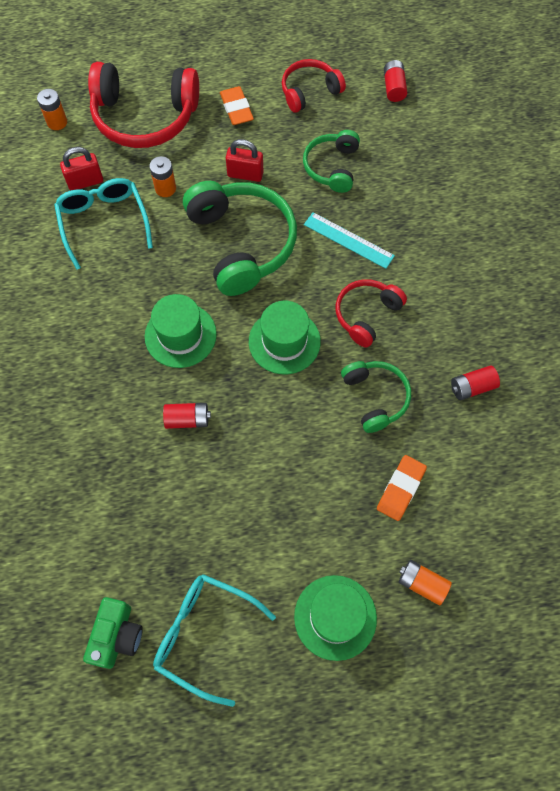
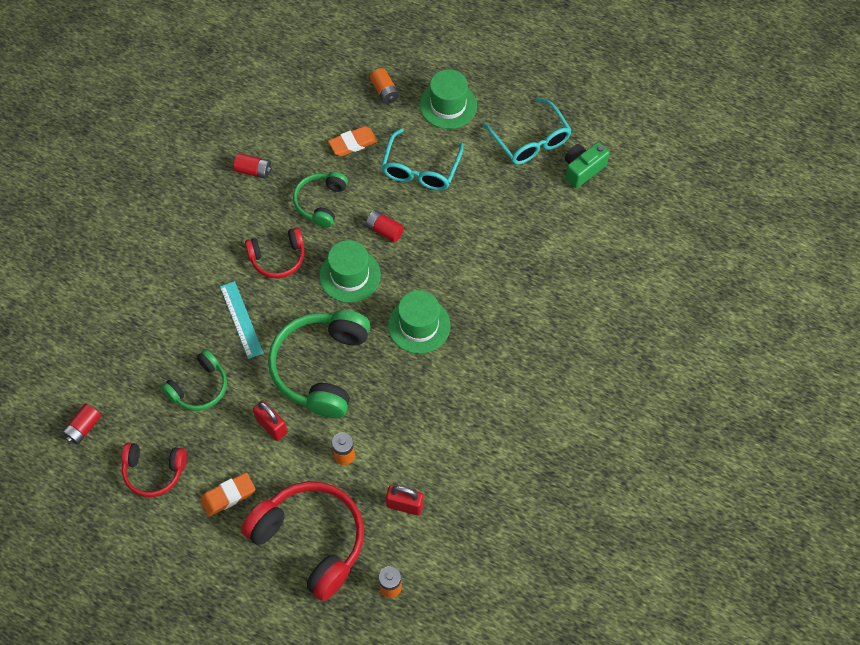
camera: 145 degrees left, 5 degrees down
turquoise glasses [54,178,153,270] -> turquoise glasses moved to [381,128,464,191]
red battery [163,403,211,429] -> red battery moved to [366,210,404,243]
orange eraser [220,86,254,125] -> orange eraser turned 45 degrees clockwise [200,472,255,516]

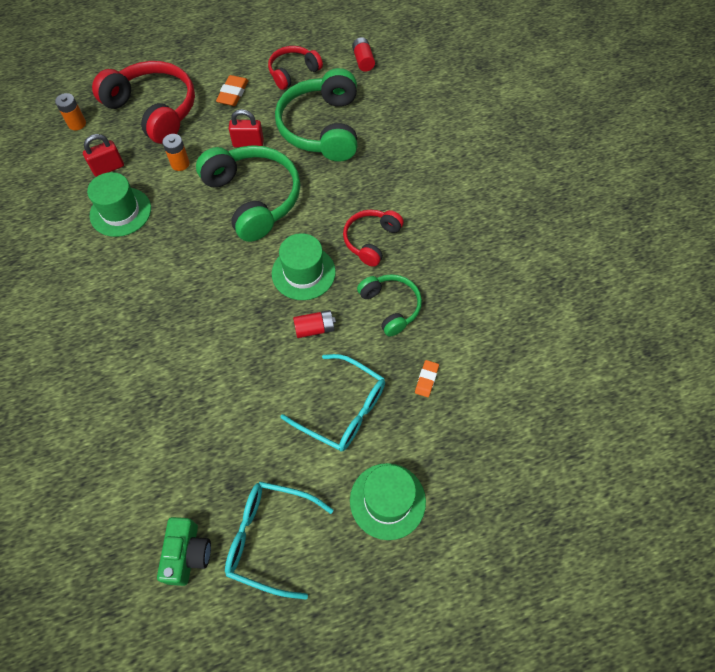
camera: 135 degrees right, 0 degrees up
green headphones [161,349,227,411] -> green headphones [275,68,357,162], size x1.76
turquoise ruler [220,281,263,359] -> none
red battery [234,153,271,179] -> none
red headphones [242,481,364,601] -> red headphones turned 135 degrees counterclockwise [92,61,195,144]
orange eraser [328,126,378,156] -> orange eraser [415,360,439,397], size x0.65
orange battery [370,68,399,104] -> none
turquoise glasses [381,128,464,191] -> turquoise glasses turned 150 degrees clockwise [280,354,385,452]
green hat [388,290,451,354] -> green hat moved to [87,172,151,237]

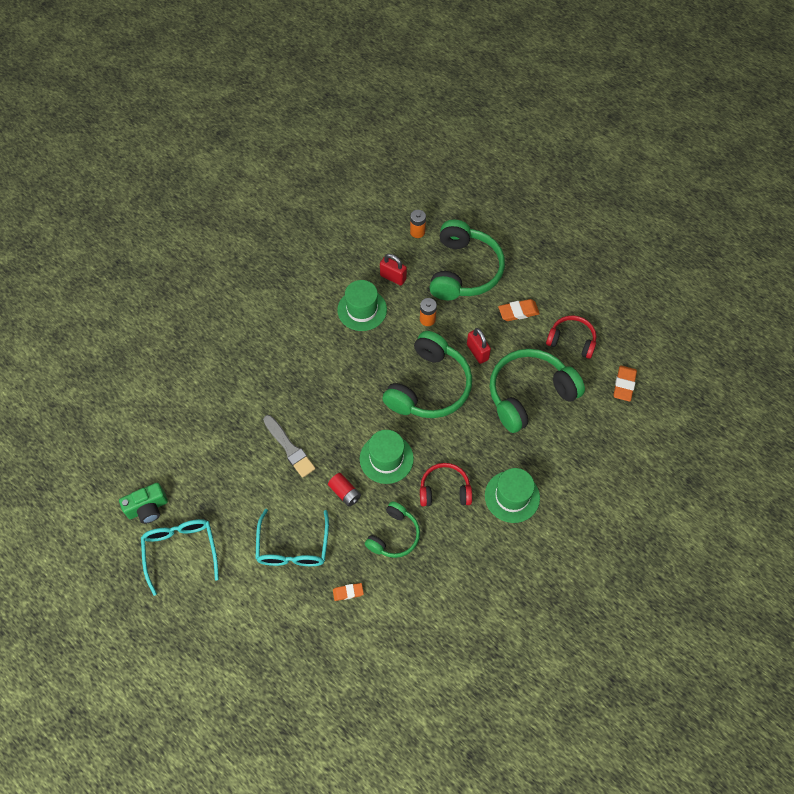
camera: 60 degrees right, 0 degrees up
red headphones [92,61,195,144] -> green headphones [429,220,505,300]
green hat [350,463,426,540] -> green hat moved to [485,468,540,523]
red battery [352,37,375,72] -> orange eraser [613,365,637,401]
none -> grey brush [263,415,316,478]

